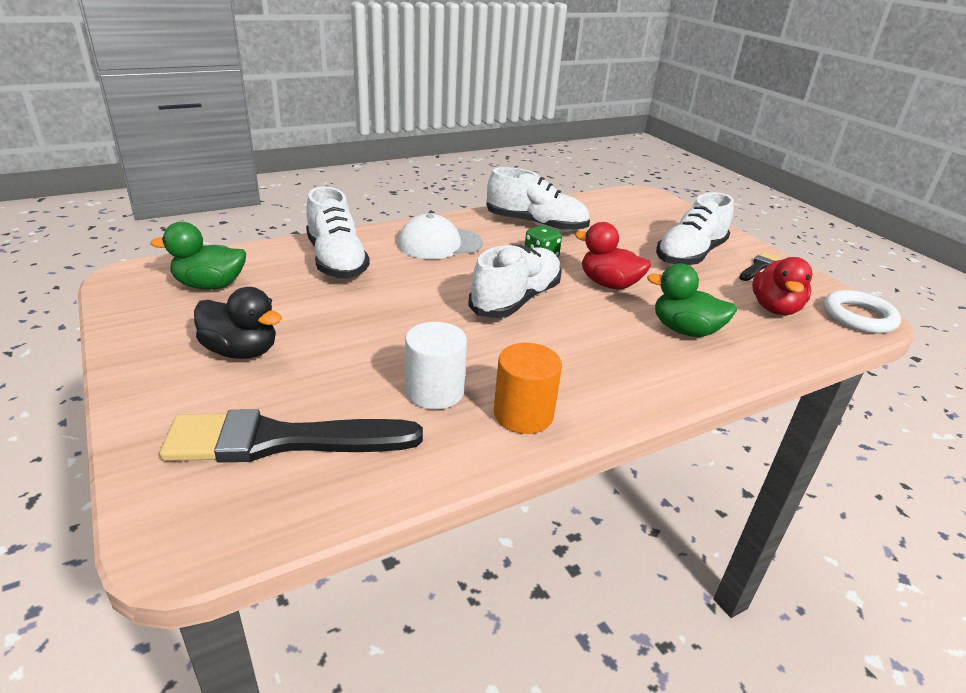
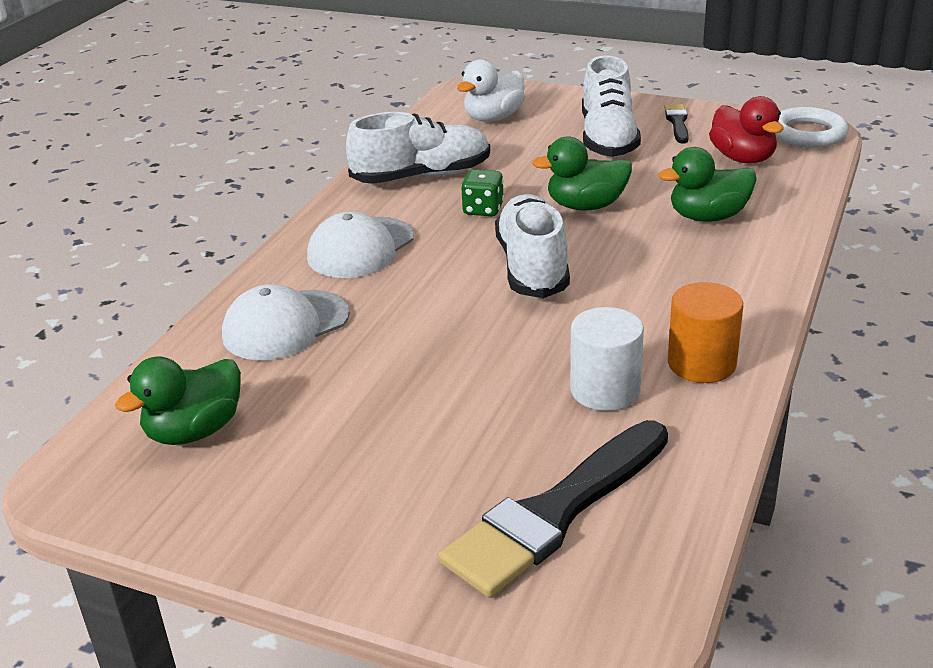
camera: 35 degrees left, 0 degrees up
black duck [194,287,282,359] -> none
white shoe [306,187,370,279] -> white cap [222,284,350,360]
red duck [575,222,651,290] -> green duck [532,136,632,210]
none -> white duck [457,59,525,122]

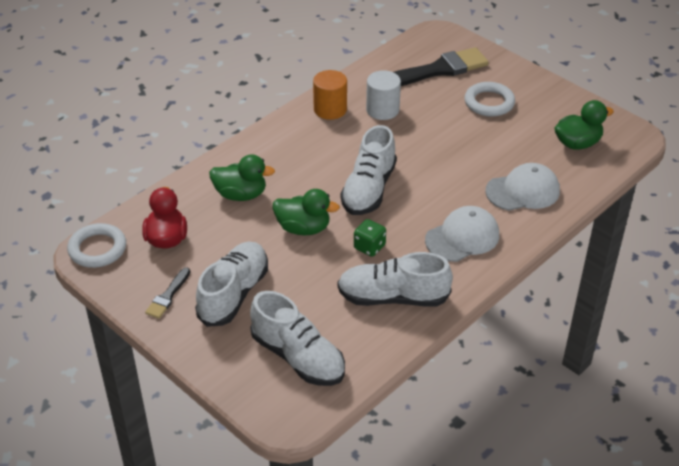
camera: 160 degrees left, 10 degrees up
white duck [457,59,525,122] -> white shoe [250,291,345,386]
none -> white ring [465,82,515,117]

